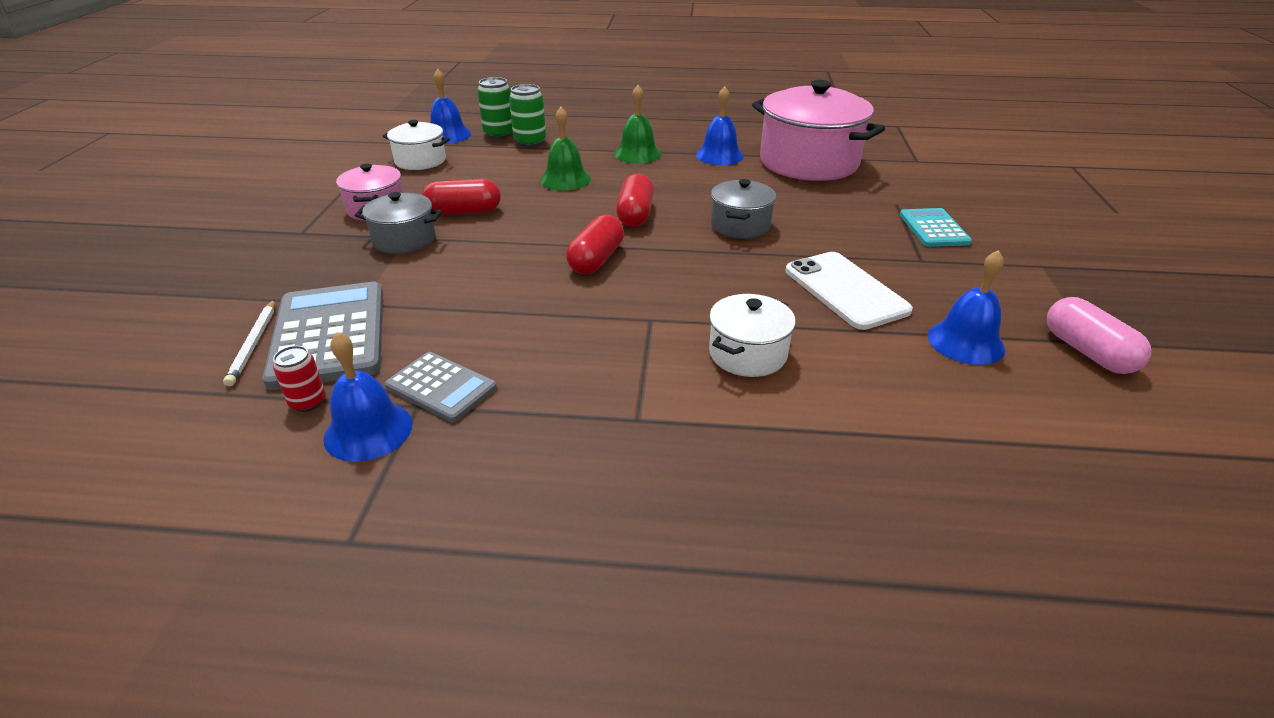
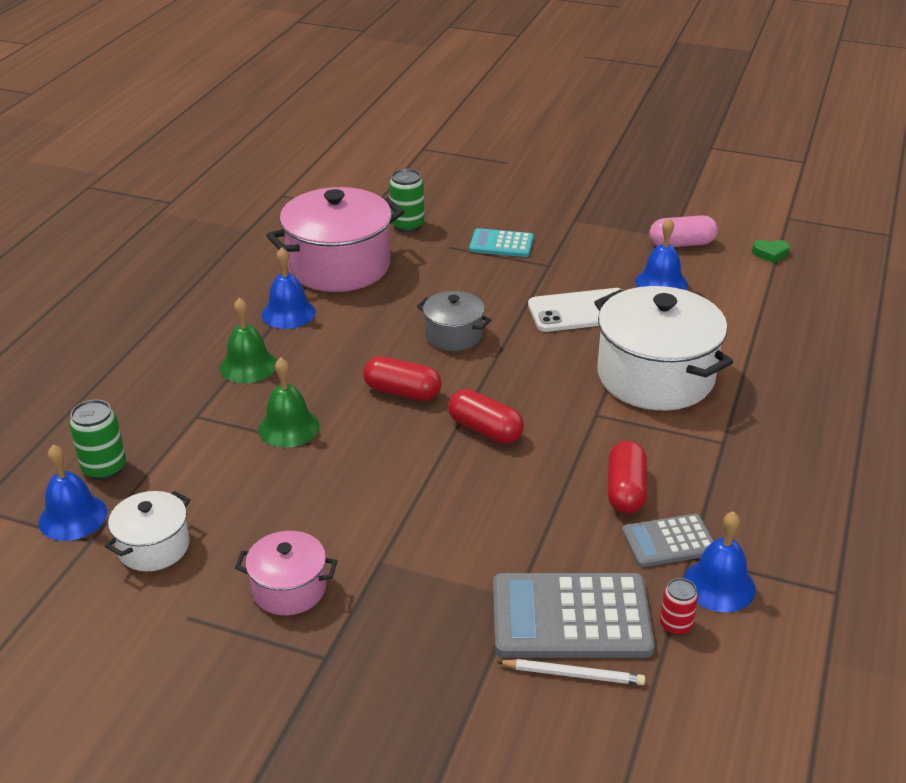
camera: 75 degrees left, 0 degrees up
grey pot [355,192,442,254] -> none
grey calculator [385,352,497,422] -> grey calculator turned 150 degrees counterclockwise [622,514,714,567]
red capsule [422,179,501,215] -> red capsule moved to [608,441,647,514]
green can [509,84,546,147] -> green can moved to [389,169,425,232]
white pot [709,294,796,377] -> white pot [594,286,733,410], size x1.94
none -> green heart [752,240,790,263]

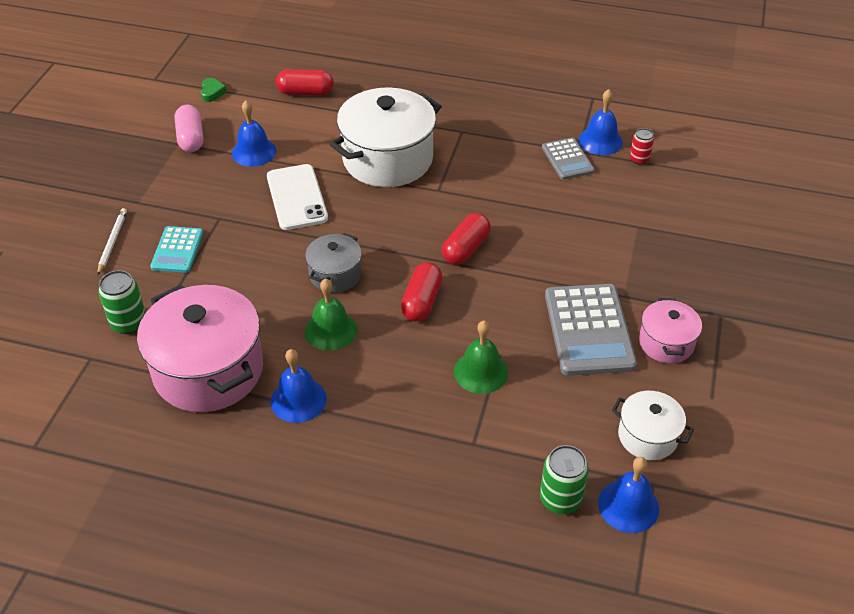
camera: 95 degrees left, 10 degrees up
green bell [220,298,277,383] -> green bell moved to [305,278,357,351]
grey calculator [493,573,655,658] -> grey calculator moved to [545,284,637,376]
white pencil [497,659,645,685] -> white pencil moved to [97,208,127,275]
red capsule [608,441,647,514] -> red capsule moved to [276,69,334,95]

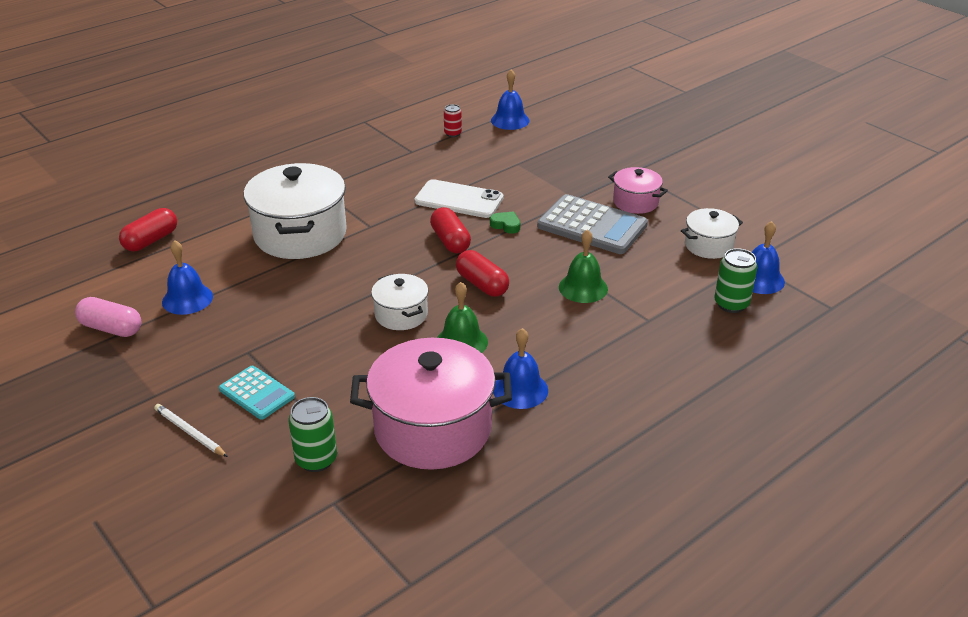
camera: 55 degrees left, 10 degrees down
green heart [200,78,227,102] -> green heart moved to [490,211,520,234]
white phone [267,164,328,230] -> white phone moved to [415,179,503,218]
grey pot [305,233,362,293] -> white pot [371,274,428,330]
grey calculator [542,138,595,180] -> none
blue bell [579,89,623,155] -> blue bell moved to [491,70,529,130]

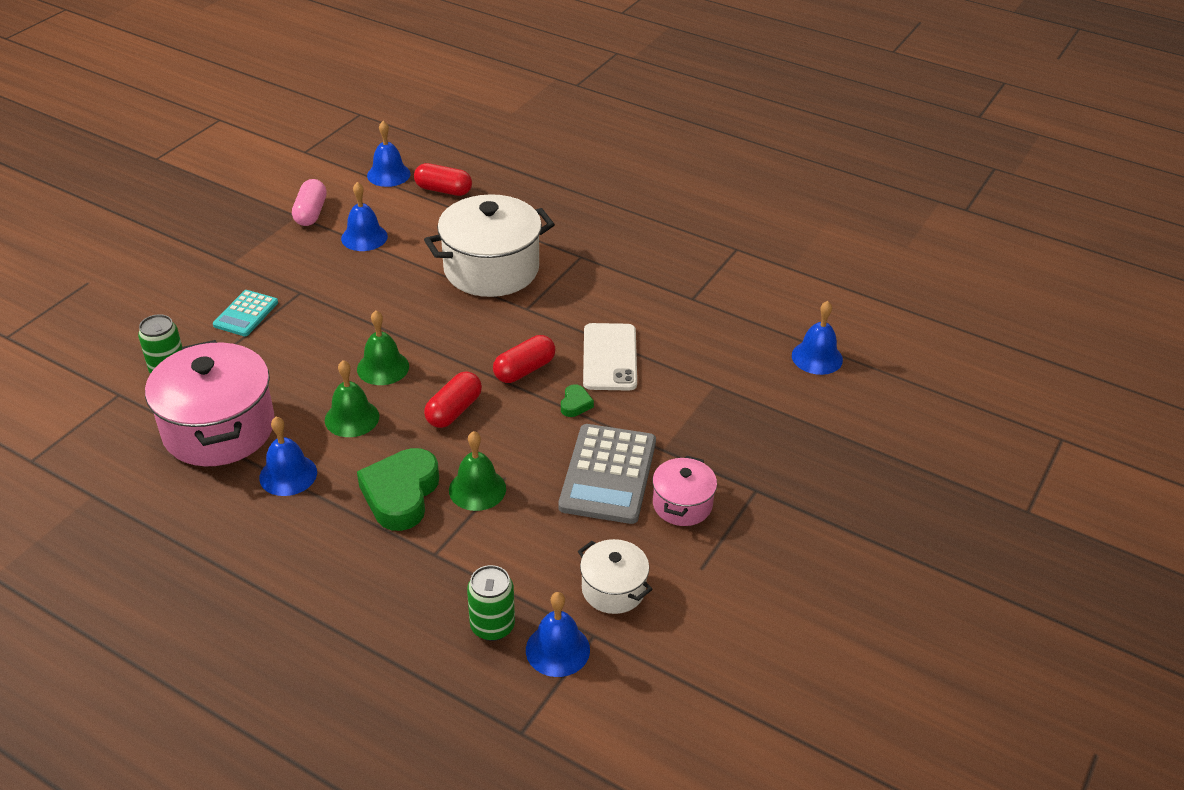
camera: 70 degrees right, 5 degrees up
white pencil [154,404,228,457] -> none
white pot [371,274,428,330] -> green bell [357,310,409,385]
red can [444,104,462,137] -> none
none -> green heart [357,448,439,531]
none -> blue bell [367,121,410,187]

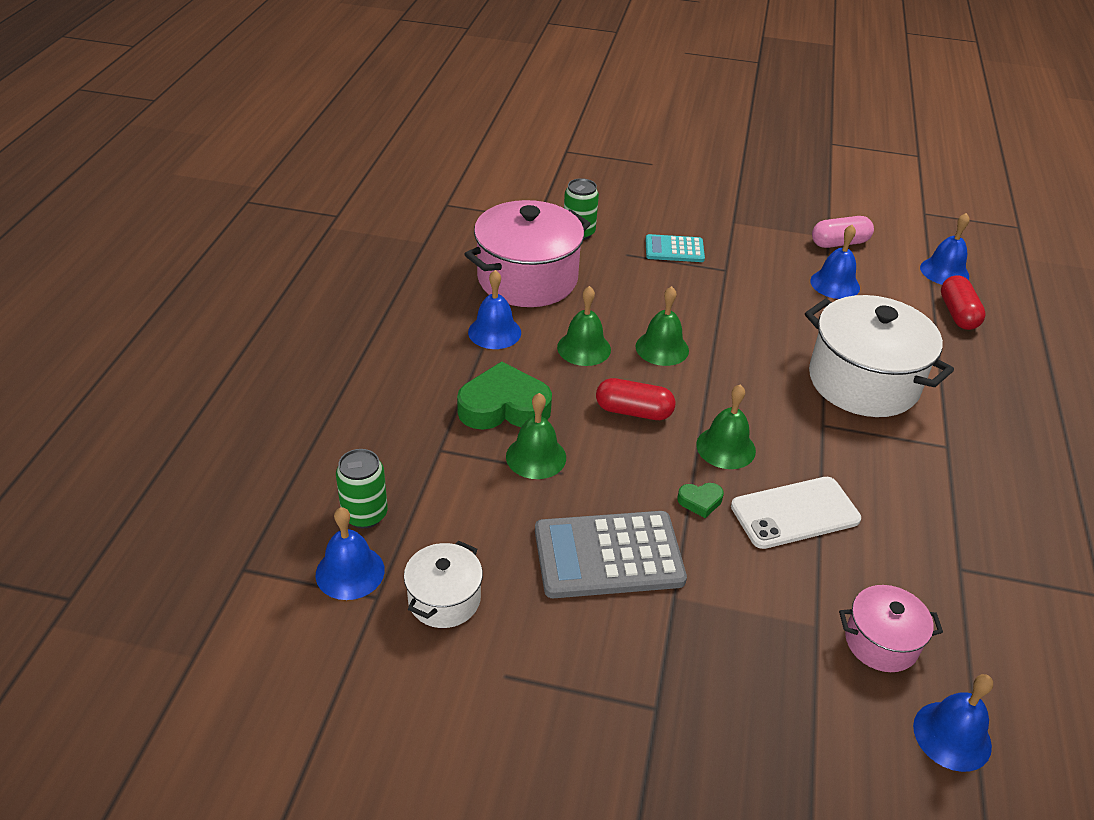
camera: 70 degrees right, 0 degrees up
red capsule [493,335,556,383] -> green bell [696,384,756,469]
pink pot [652,456,717,526] -> pink pot moved to [839,585,943,672]

